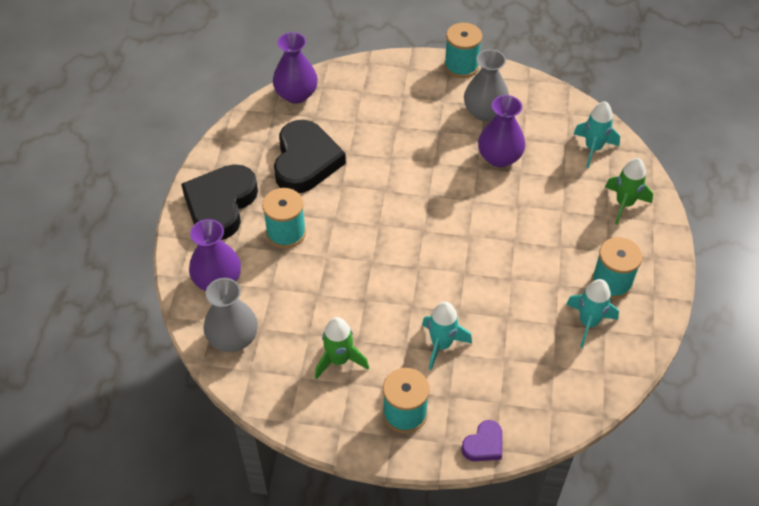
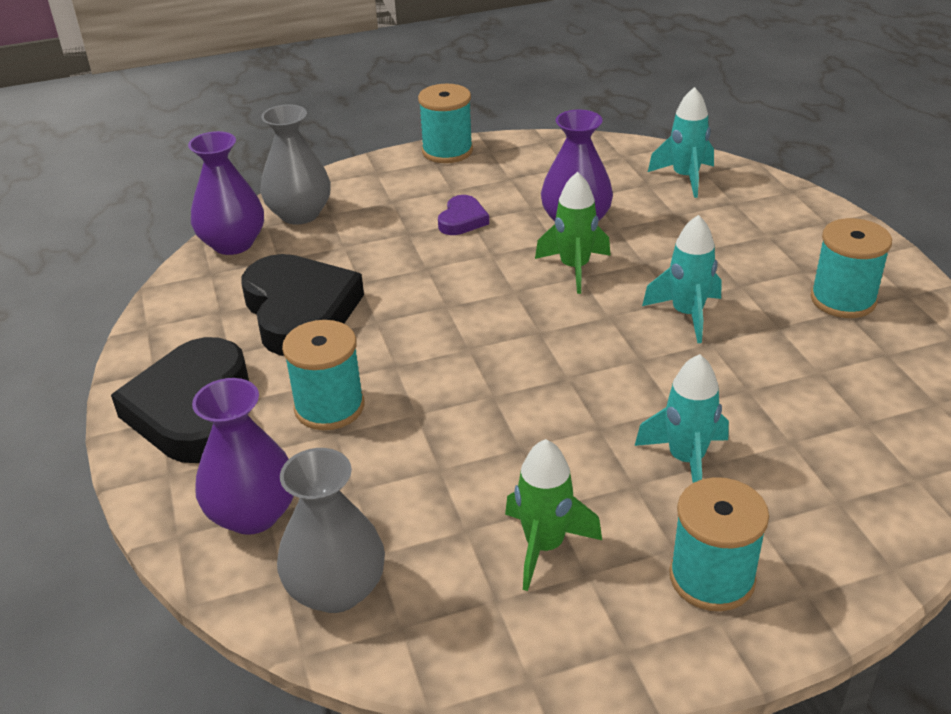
camera: 25 degrees left, 15 degrees down
purple heart [461,420,502,461] -> purple heart moved to [438,195,489,235]
grey vase [464,49,509,121] -> grey vase moved to [260,104,331,224]
turquoise rocket [566,279,619,348] -> turquoise rocket moved to [642,215,722,343]
green rocket [605,158,653,224] -> green rocket moved to [535,172,611,294]

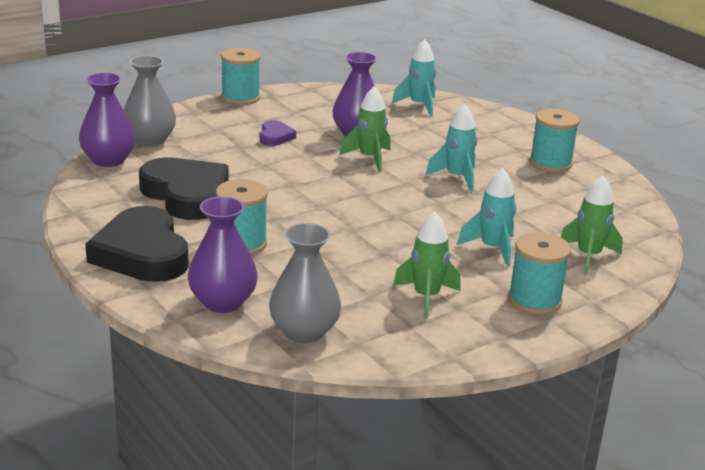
camera: 20 degrees left, 10 degrees down
none -> green rocket [560,176,623,274]

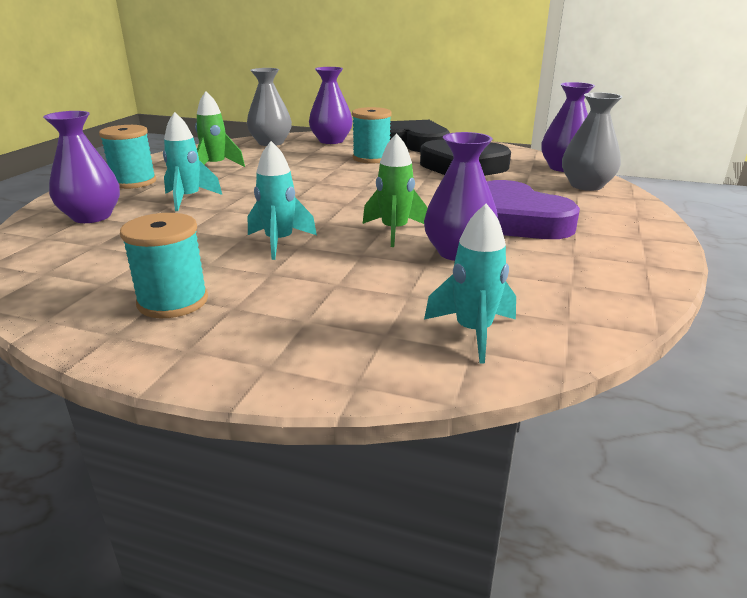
camera: 145 degrees right, 0 degrees up
turquoise spool [221,48,260,105] -> none
purple heart [260,120,296,146] -> purple heart [487,180,580,239], size x2.14
green rocket [560,176,623,274] -> purple vase [43,111,120,223]

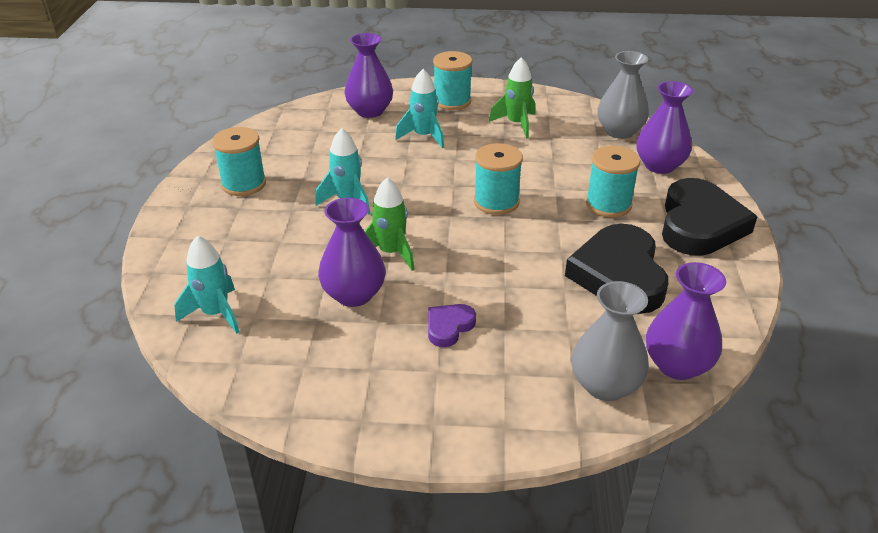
camera: 75 degrees right, 10 degrees up
purple heart [487,180,580,239] -> purple heart [428,304,476,347], size x0.47
none -> turquoise spool [474,143,523,215]

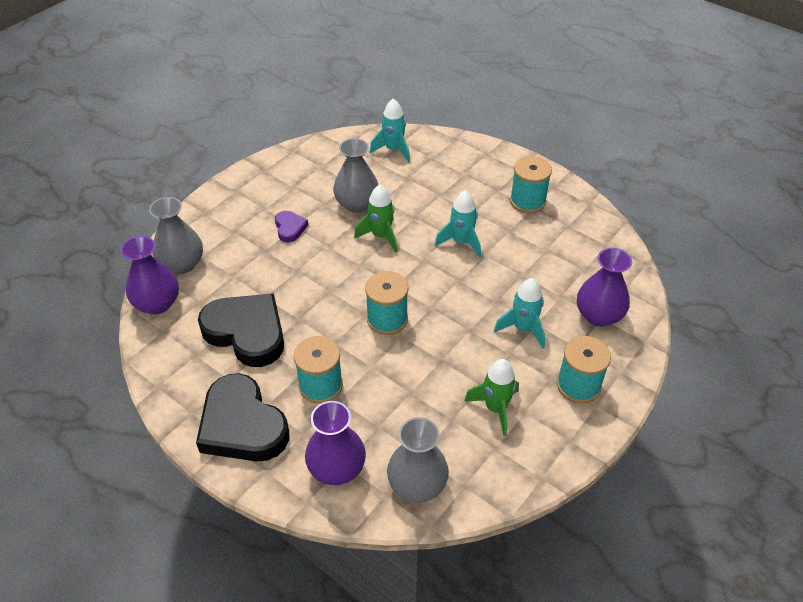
camera: 125 degrees right, 10 degrees up
purple vase [318,198,386,307] -> grey vase [333,138,378,213]

